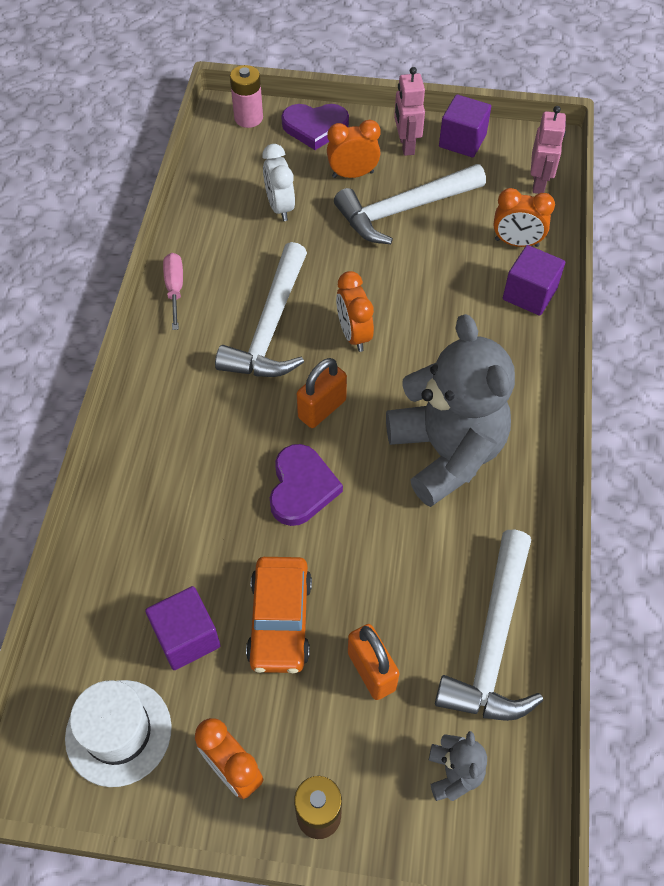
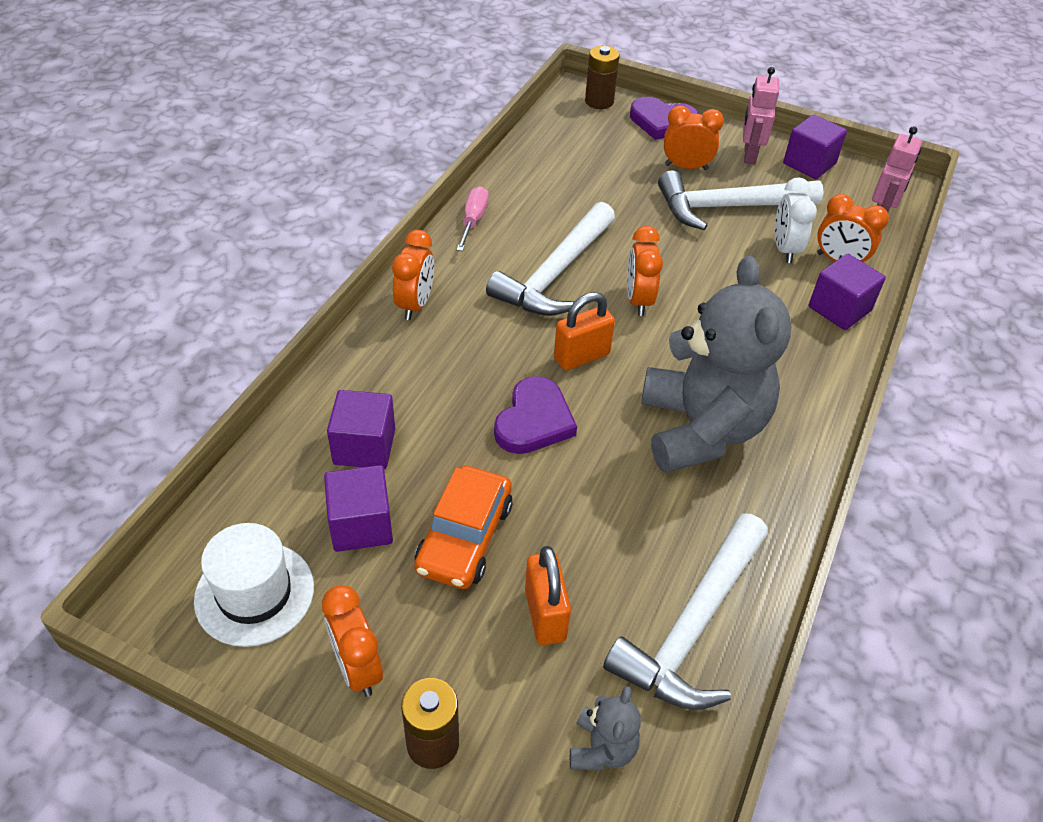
camera: 15 degrees right, 10 degrees down
pink battery [230,65,263,128] -> brown battery [585,46,620,109]
white clock [263,144,295,221] -> white clock moved to [775,177,817,263]
none -> purple cube [327,390,395,469]
none -> orange clock [392,230,434,320]

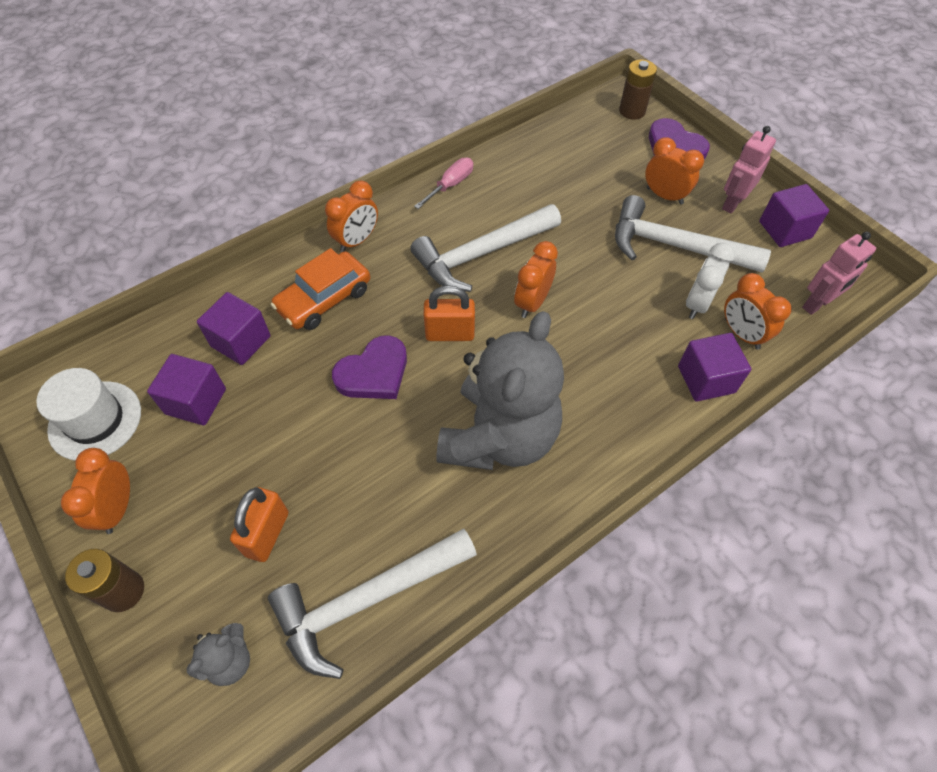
camera: 30 degrees right, 10 degrees up
orange car [414,466,513,589] -> orange car moved to [271,248,370,330]

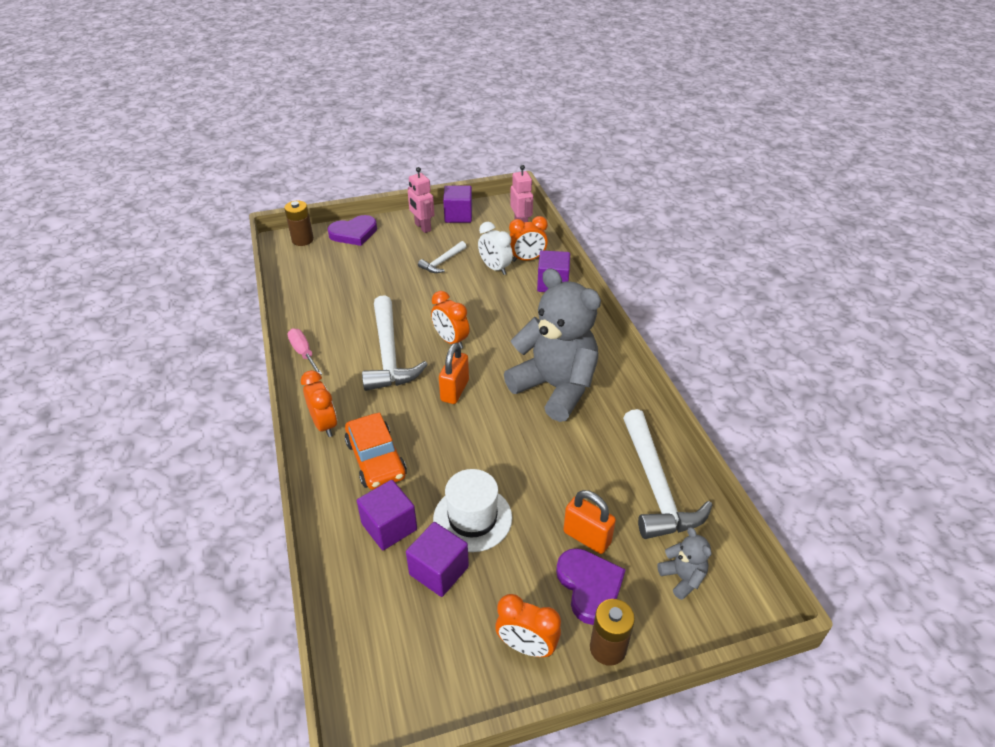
camera: 70 degrees left, 15 degrees down
white hat [36,368,141,461] -> white hat moved to [433,469,512,552]
purple heart [332,335,407,399] -> purple heart moved to [556,548,626,625]
white hammer [615,195,771,273] -> white hammer [418,241,466,273], size x0.51
orange clock [645,137,704,205] -> none

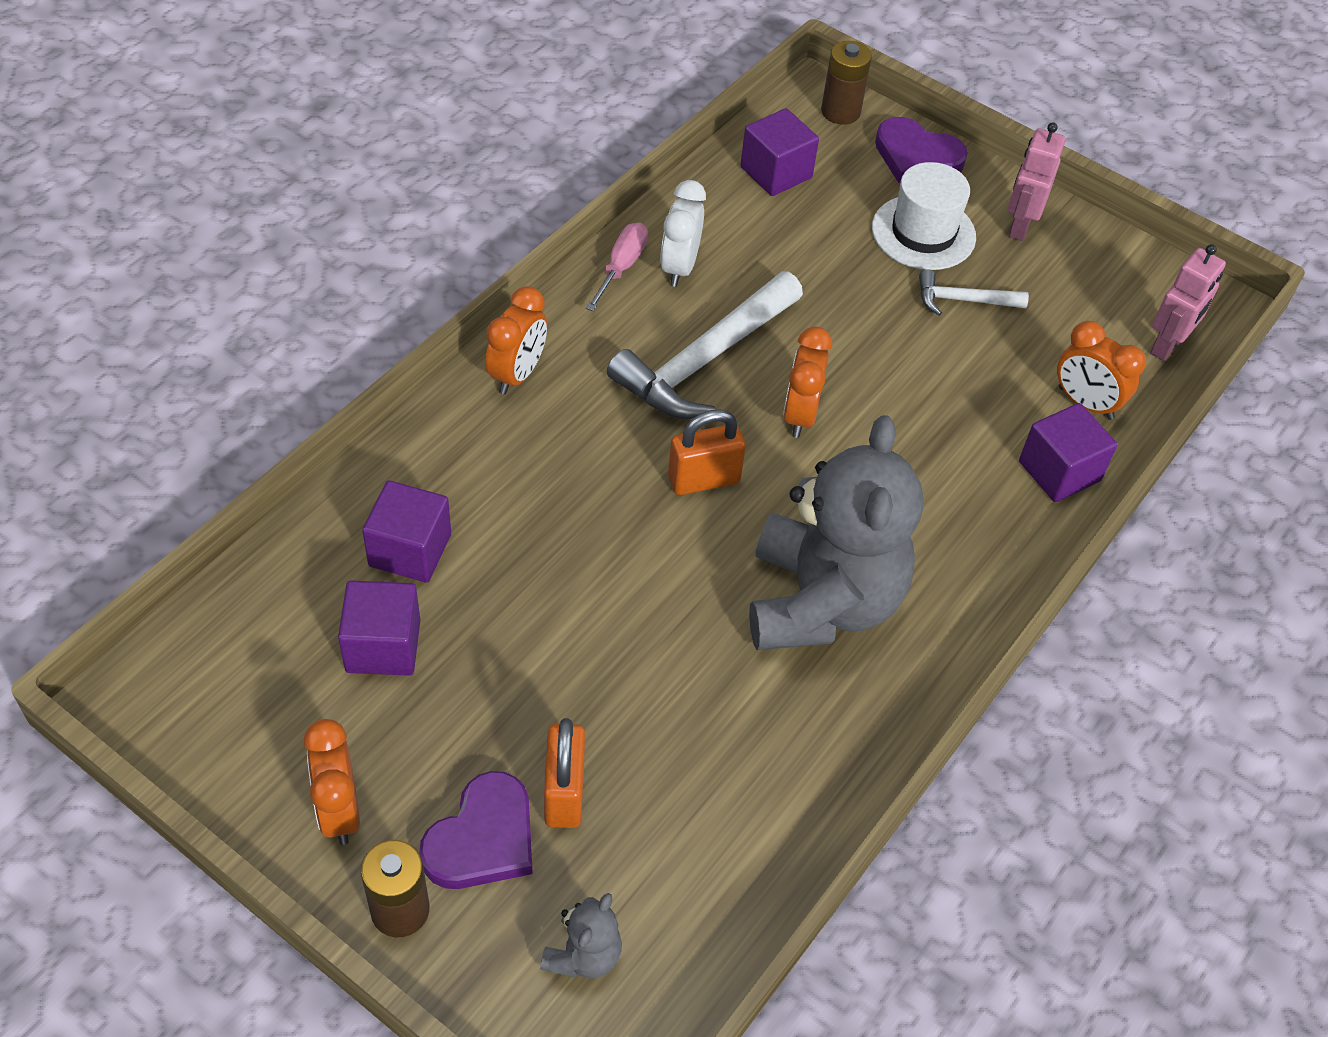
camera: 50 degrees right, 10 degrees up
orange car [345,413,407,490] -> none
white hat [433,469,512,552] -> white hat moved to [872,162,976,270]
purple cube [443,186,472,223] -> purple cube moved to [740,108,819,196]
white clock [478,222,513,275] -> white clock moved to [660,180,706,287]
white hammer [623,409,712,539] -> none

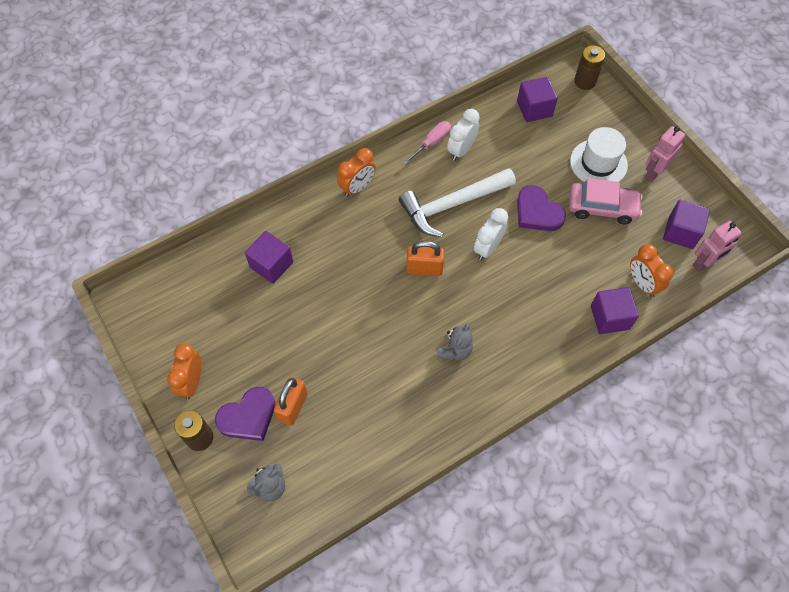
camera: 25 degrees right, 10 degrees up
purple cube [338,580,420,676] -> purple cube moved to [663,200,710,249]
grey teddy bear [749,415,923,650] -> grey teddy bear [437,323,473,360], size x0.41
orange clock [783,326,832,438] -> white clock [474,208,508,260]
purple heart [875,117,968,183] -> purple heart moved to [517,185,566,231]
white hammer [919,269,1029,316] -> pink car [569,178,643,224]

